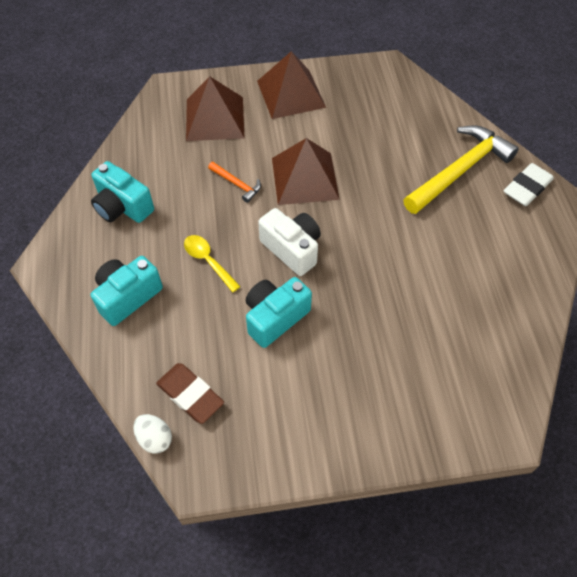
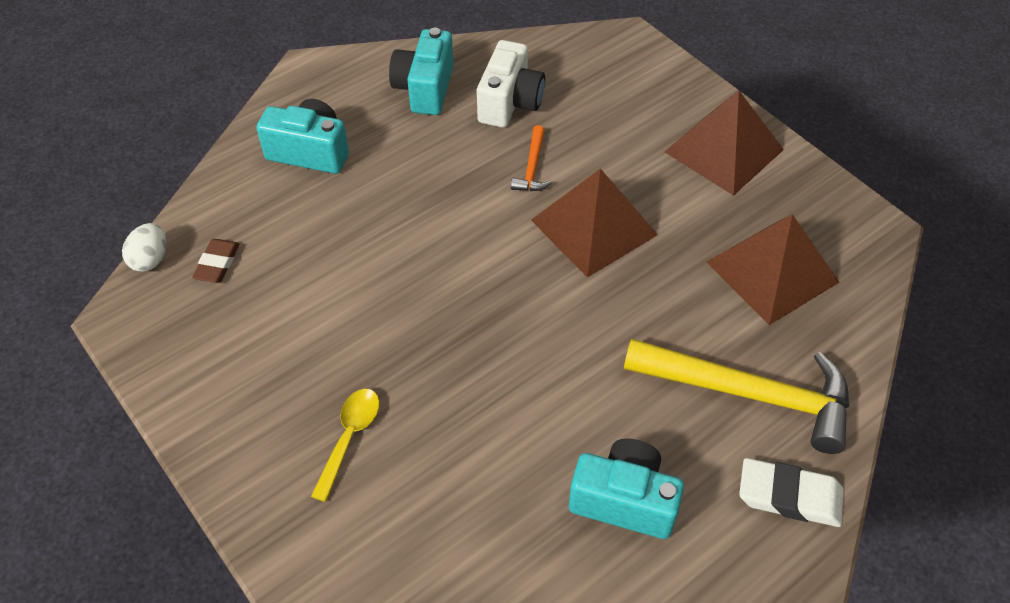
camera: 60 degrees right, 5 degrees down
brown eraser [156,363,224,424] -> brown eraser [192,239,240,283], size x0.67
yellow spoon [184,235,241,293] -> yellow spoon moved to [311,389,379,502]
brown pyramid [186,76,244,141] -> brown pyramid moved to [707,214,839,325]
turquoise camera [246,277,312,348] -> turquoise camera moved to [569,439,684,539]
white camera [258,208,321,276] -> white camera moved to [477,40,545,128]

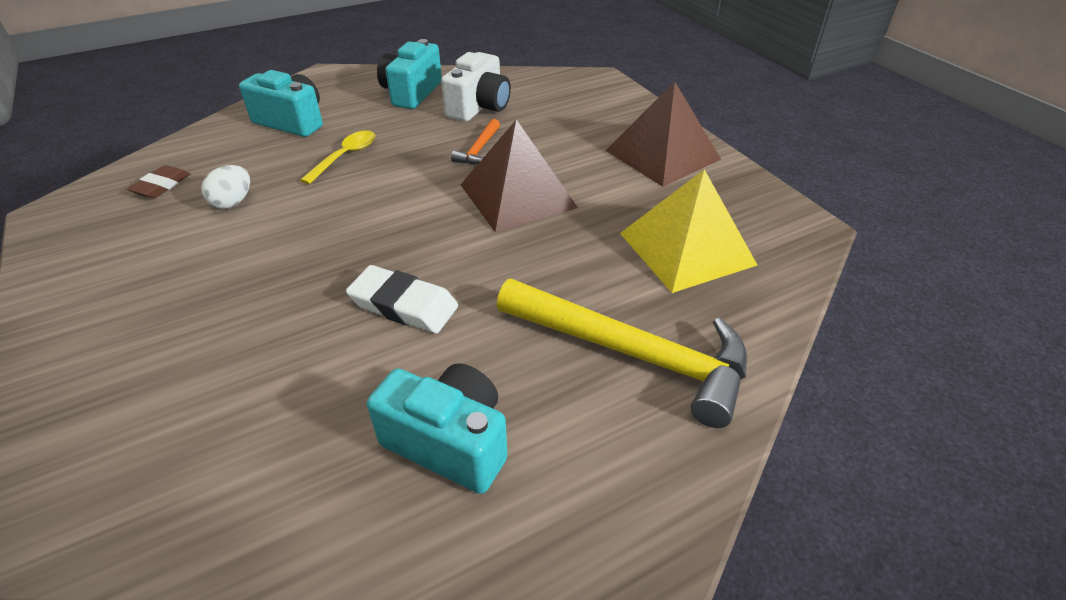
camera: 10 degrees right, 10 degrees down
white egg [122,223,166,272] -> white egg moved to [201,165,250,209]
yellow spoon [311,389,379,502] -> yellow spoon moved to [300,130,375,185]
brown pyramid [707,214,839,325] -> yellow pyramid [620,169,757,293]
white eraser [739,458,844,527] -> white eraser moved to [346,265,458,333]

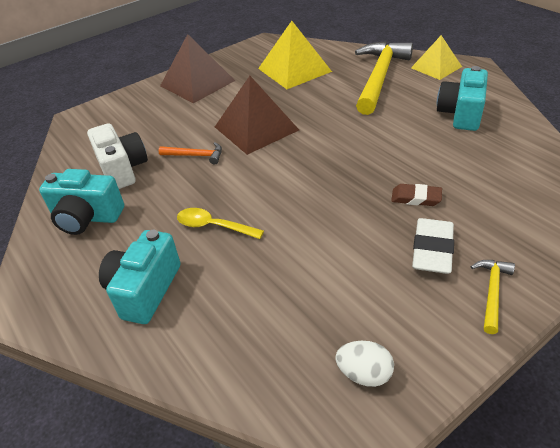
camera: 95 degrees left, 0 degrees up
brown eraser [127,165,190,198] -> brown eraser moved to [391,184,442,206]
white egg [201,165,250,209] -> white egg moved to [336,341,394,387]
white eraser [346,265,458,333] -> white eraser moved to [412,218,454,274]
white camera [441,52,511,121] -> white camera turned 45 degrees clockwise [87,123,148,189]
none -> yellow pyramid [411,35,462,80]
none -> yellow hammer [471,260,515,334]

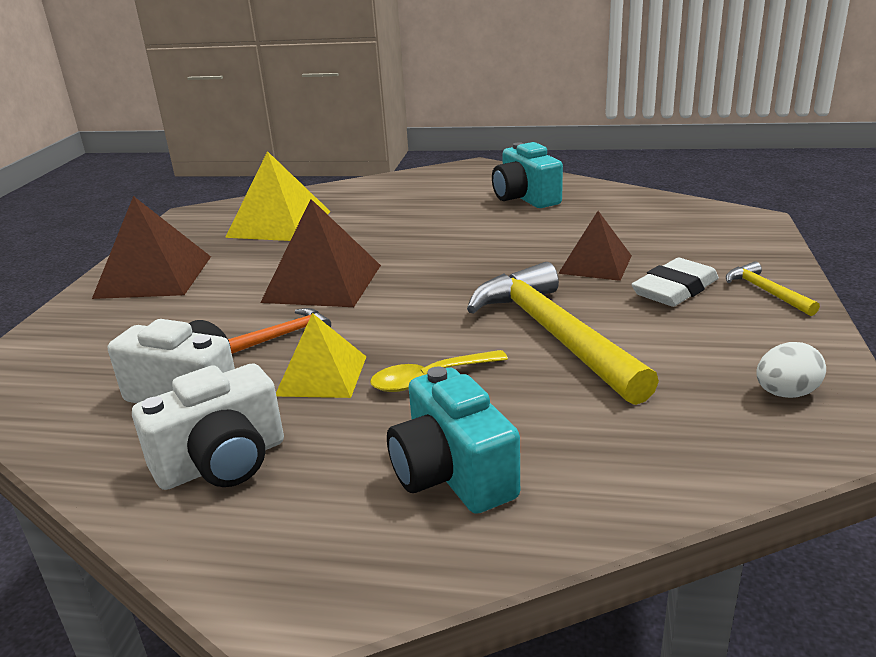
camera: 45 degrees left, 15 degrees down
turquoise camera [39,169,124,235] -> white camera [132,363,284,490]
yellow hammer [355,41,413,115] -> yellow hammer moved to [467,262,659,405]
brown eraser [391,184,442,206] -> brown pyramid [558,211,632,281]
yellow pyramid [411,35,462,80] -> yellow pyramid moved to [276,313,366,398]
white eraser [412,218,454,274] -> white eraser turned 75 degrees clockwise [631,258,719,307]

